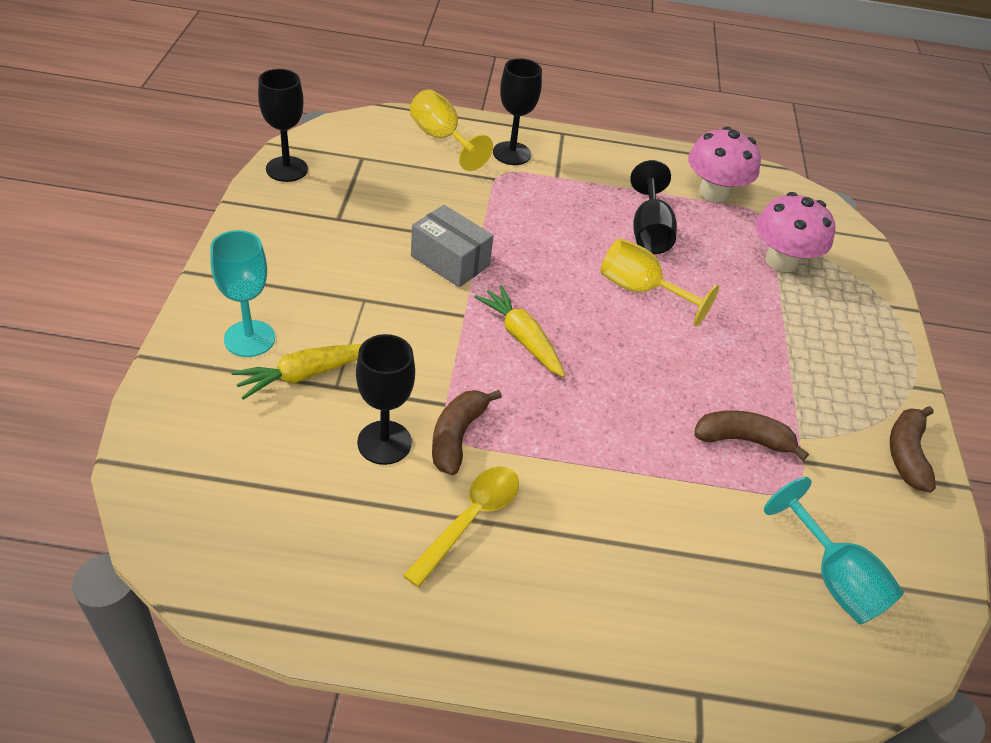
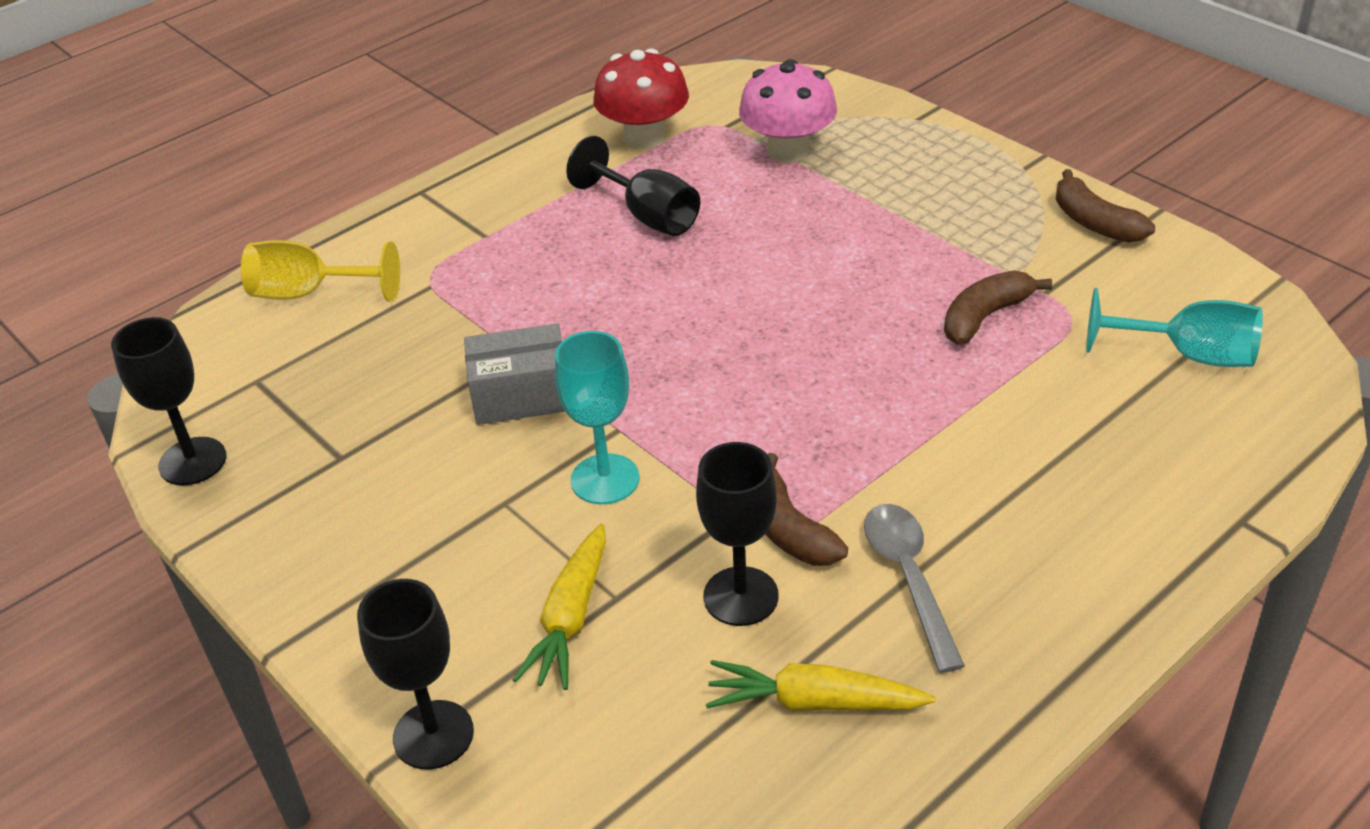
camera: 40 degrees left, 5 degrees down
turquoise goblet [210,230,275,357] -> turquoise goblet moved to [555,331,639,504]
yellow spoon [403,466,519,587] -> grey spoon [864,504,965,673]
yellow carrot [474,285,565,377] -> yellow carrot moved to [706,660,936,711]
black goblet [493,58,542,165] -> black goblet moved to [357,579,474,770]
yellow goblet [601,238,719,327] -> none
pink mushroom [688,127,761,203] -> red mushroom [594,49,689,149]

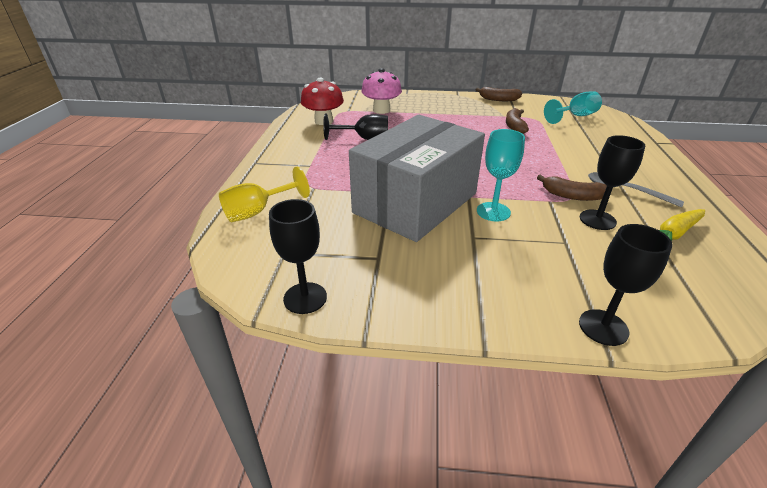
camera: 45 degrees left, 5 degrees down
grey box [464,323,565,425] -> grey box [349,115,485,242], size x2.26
yellow carrot [513,524,606,690] -> none

